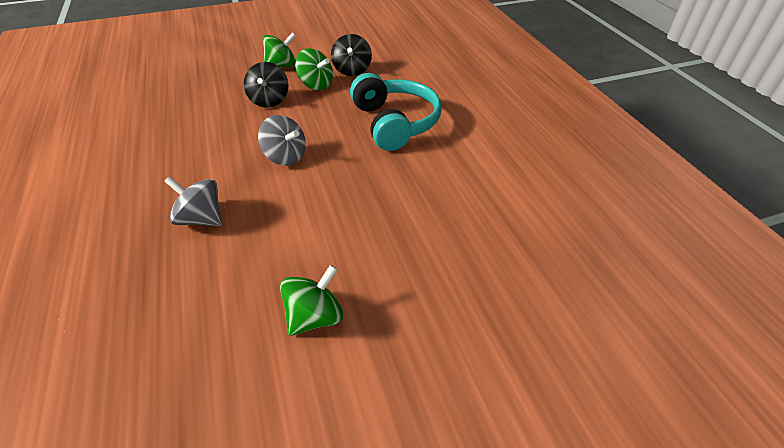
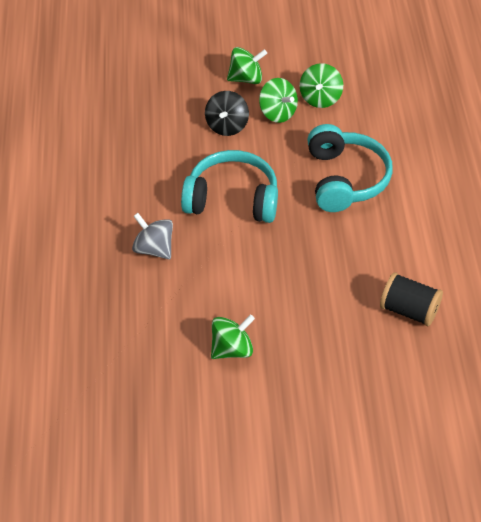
camera: 15 degrees right, 5 degrees up
grey spinning top [258,115,306,166] -> turquoise headphones [181,150,278,223]
black spinning top [331,34,372,76] -> green spinning top [300,63,343,108]
none -> black spool [380,272,443,326]

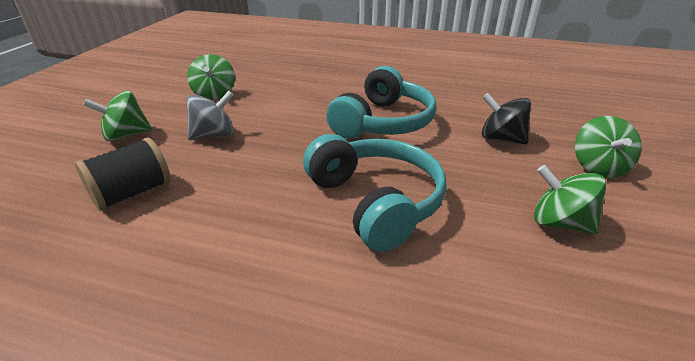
camera: 110 degrees right, 15 degrees down
grey spinning top [132,213,173,259] -> grey spinning top moved to [186,91,234,140]
green spinning top [259,78,298,123] -> green spinning top moved to [83,90,152,141]
turquoise headphones [307,124,393,212] -> turquoise headphones turned 135 degrees counterclockwise [303,134,446,252]

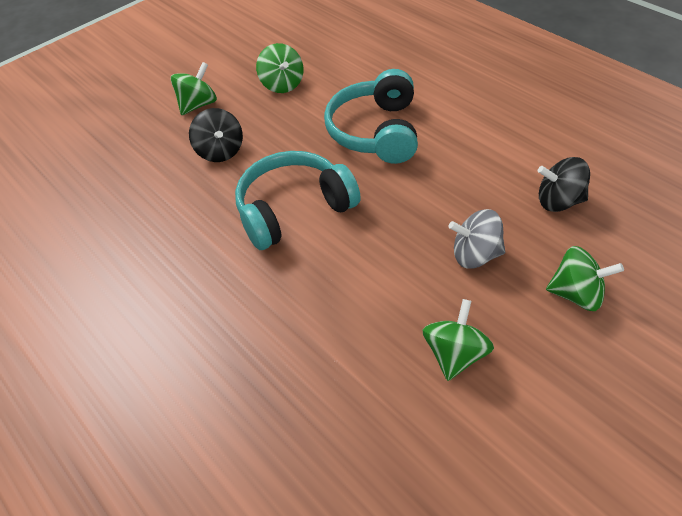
camera: 145 degrees left, 15 degrees up
black spool [75,137,170,211] -> black spinning top [538,157,590,212]

